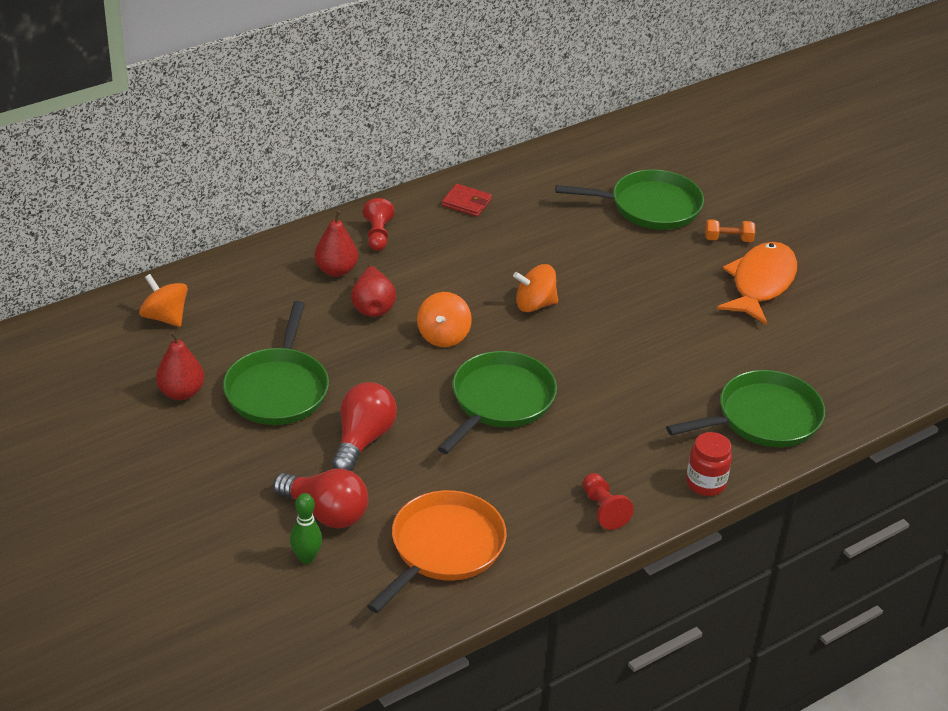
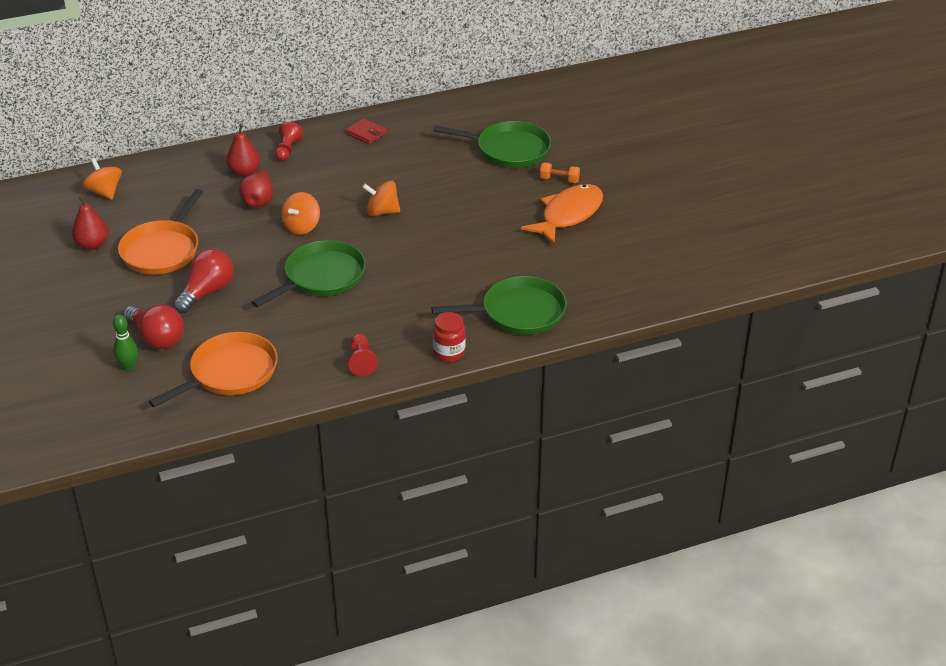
camera: 15 degrees right, 0 degrees up
green pan [223,301,329,425] -> orange pan [118,189,203,275]

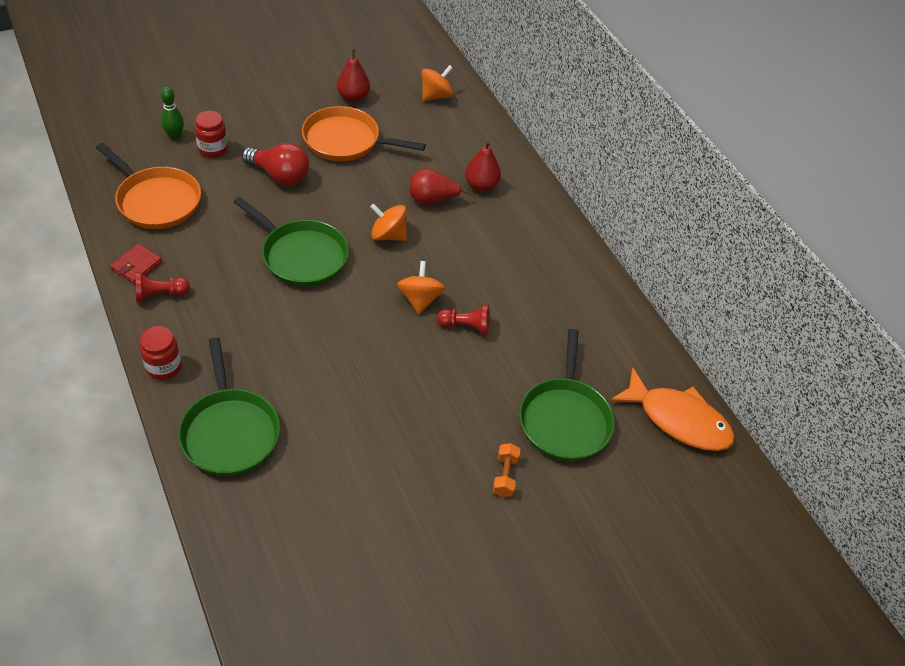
camera: 80 degrees right, 10 degrees up
red light bulb [123,305,184,349] -> red jar [195,111,228,158]
red pawn [275,121,303,162] -> red pawn moved to [437,305,490,335]
red wallet [346,118,387,144] -> red wallet moved to [110,244,162,284]
orange fish [521,184,603,245] -> orange fish moved to [610,368,735,451]

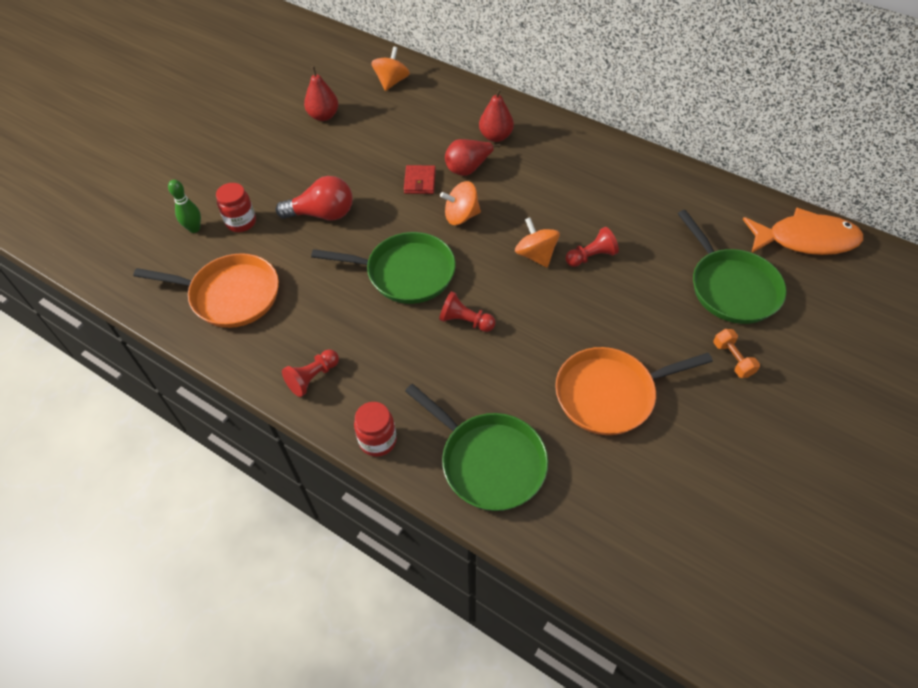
camera: 25 degrees left, 5 degrees up
red wallet [110,244,162,284] -> red wallet moved to [404,165,436,194]
orange pan [302,106,426,161] -> orange pan moved to [555,347,713,435]
none -> red pawn [439,291,495,332]

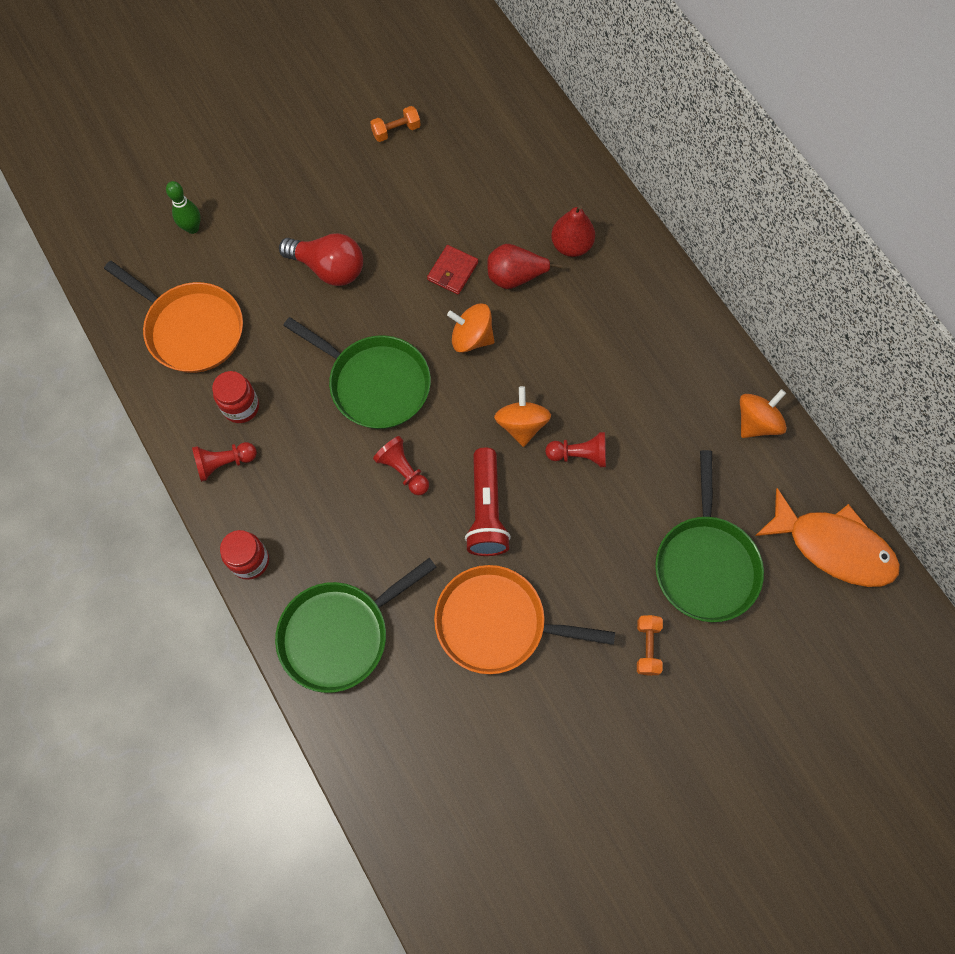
camera: 25 degrees right, 15 degrees up
red jar [216,183,256,232] -> red jar moved to [212,371,259,423]
red pear [304,66,338,121] -> orange dumbbell [370,106,421,142]
orange spinning top [371,47,410,91] -> orange spinning top moved to [740,389,787,438]
green pan [405,384,548,511] -> green pan turned 75 degrees clockwise [275,558,437,693]
none -> red flashlight [465,448,511,556]

